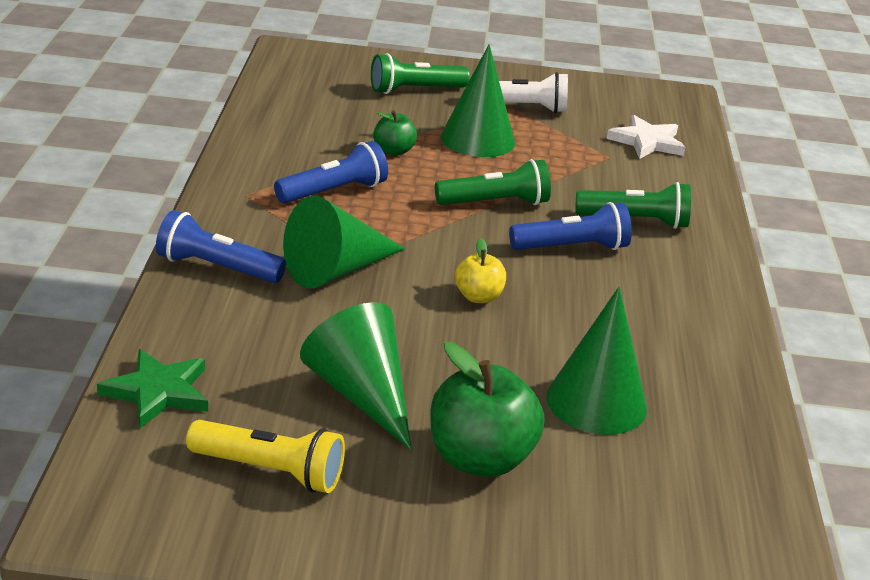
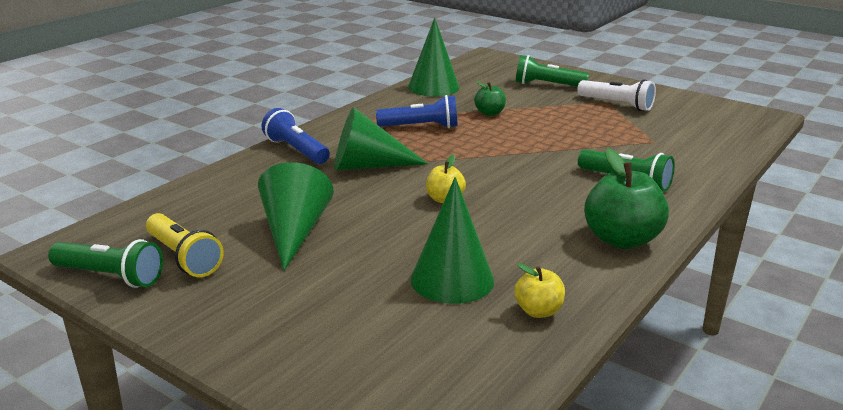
camera: 35 degrees right, 5 degrees down
green star [97,349,208,428] -> none
green apple [430,342,544,477] -> green apple moved to [584,148,669,249]
green flashlight [435,159,551,205] -> green flashlight moved to [48,239,163,288]
green cone [441,44,515,157] -> green cone moved to [408,17,460,96]
blue flashlight [509,202,632,250] -> none
white star [606,115,686,159] -> none
none -> yellow apple [514,263,565,318]

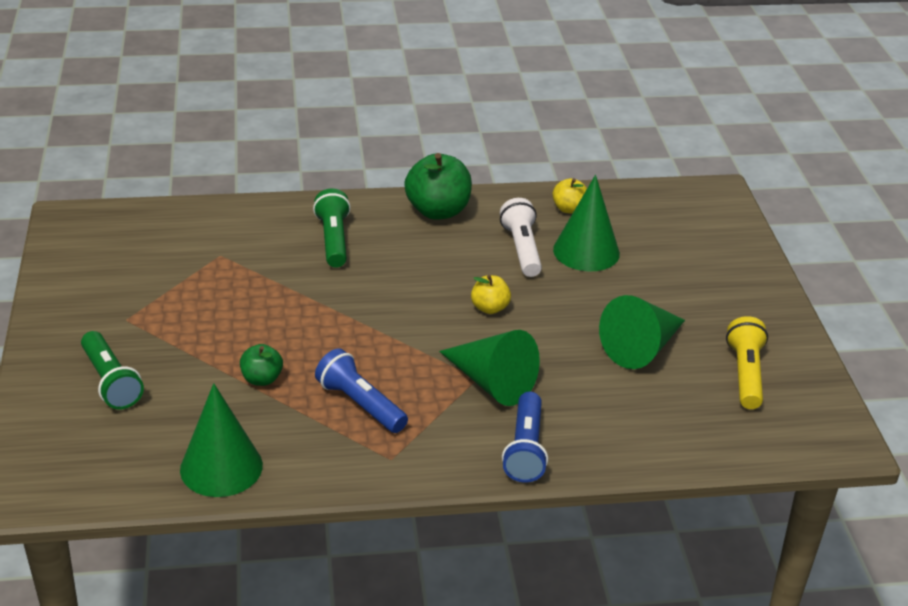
camera: 135 degrees left, 10 degrees up
green flashlight [48,239,163,288] -> none
white flashlight [577,79,656,111] -> white flashlight moved to [500,198,542,277]

